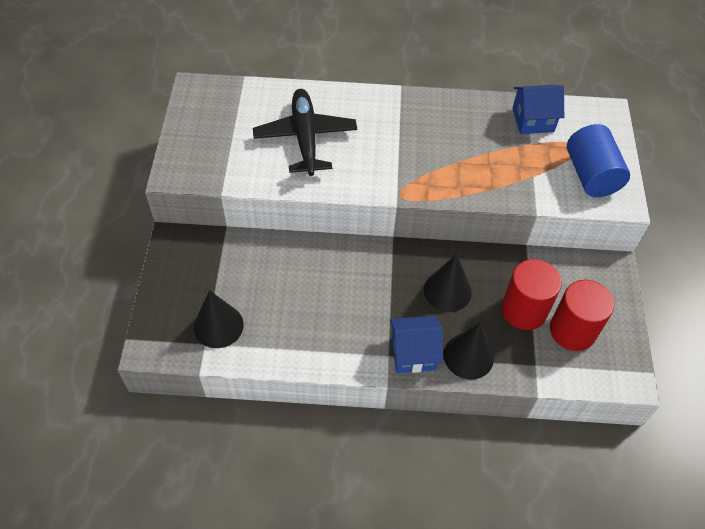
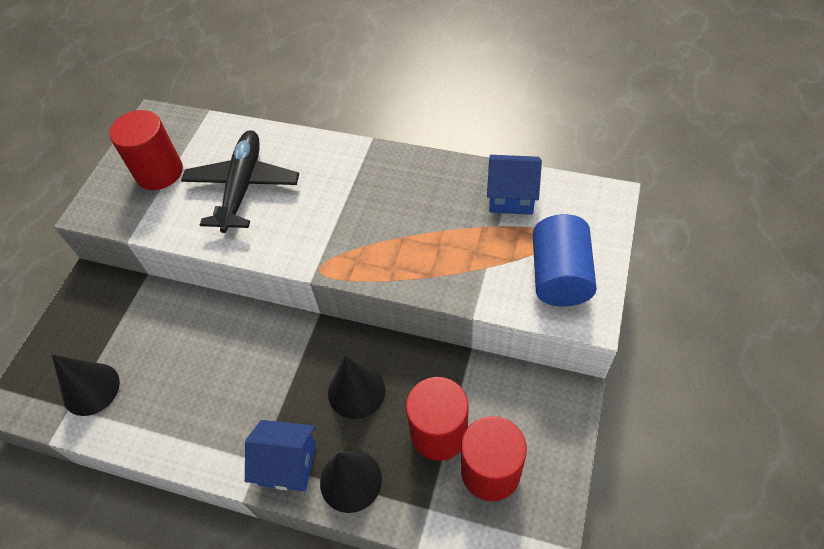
camera: 20 degrees right, 0 degrees up
none -> red cylinder [109,110,183,190]

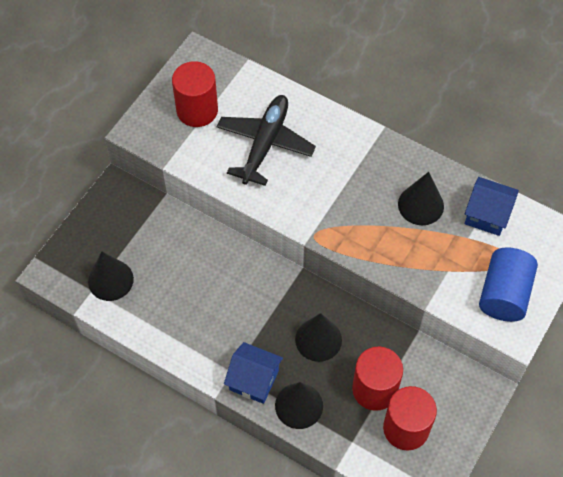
camera: 10 degrees right, 5 degrees up
none -> black cone [398,172,444,225]

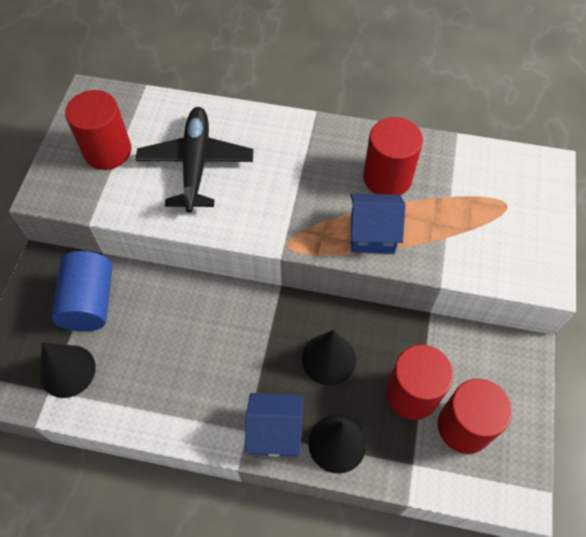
camera: 20 degrees left, 0 degrees up
black cone [398,172,444,225] -> red cylinder [363,117,423,195]
blue house [465,177,519,236] -> blue house moved to [350,193,406,253]
blue cylinder [479,247,538,322] -> blue cylinder moved to [51,251,112,331]

